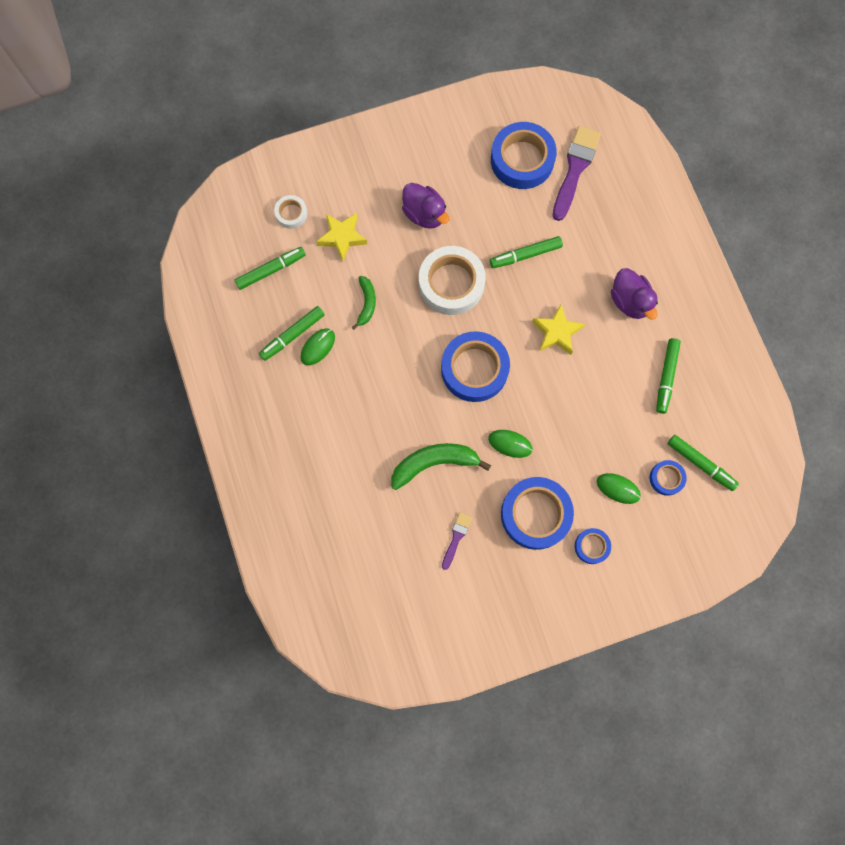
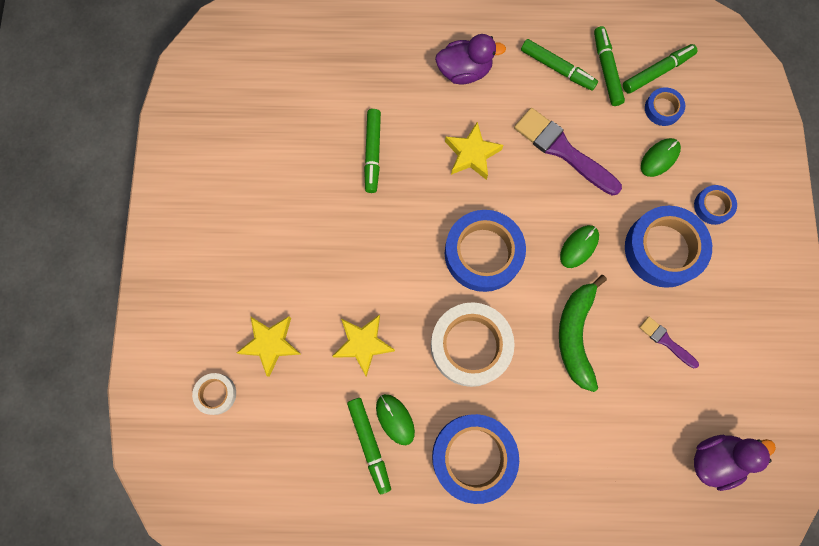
camera: 70 degrees left, 0 degrees up
green marker [235,247,306,290] -> green marker moved to [594,26,625,106]
green banana [351,276,376,330] -> yellow star [332,315,395,377]
purple duck [402,183,449,229] -> purple duck moved to [694,435,776,491]
white tape [419,246,486,315] -> white tape moved to [431,302,515,387]
blue tape [491,122,557,189] -> blue tape moved to [432,414,519,504]
purple brush [552,126,601,221] -> purple brush moved to [514,108,622,196]

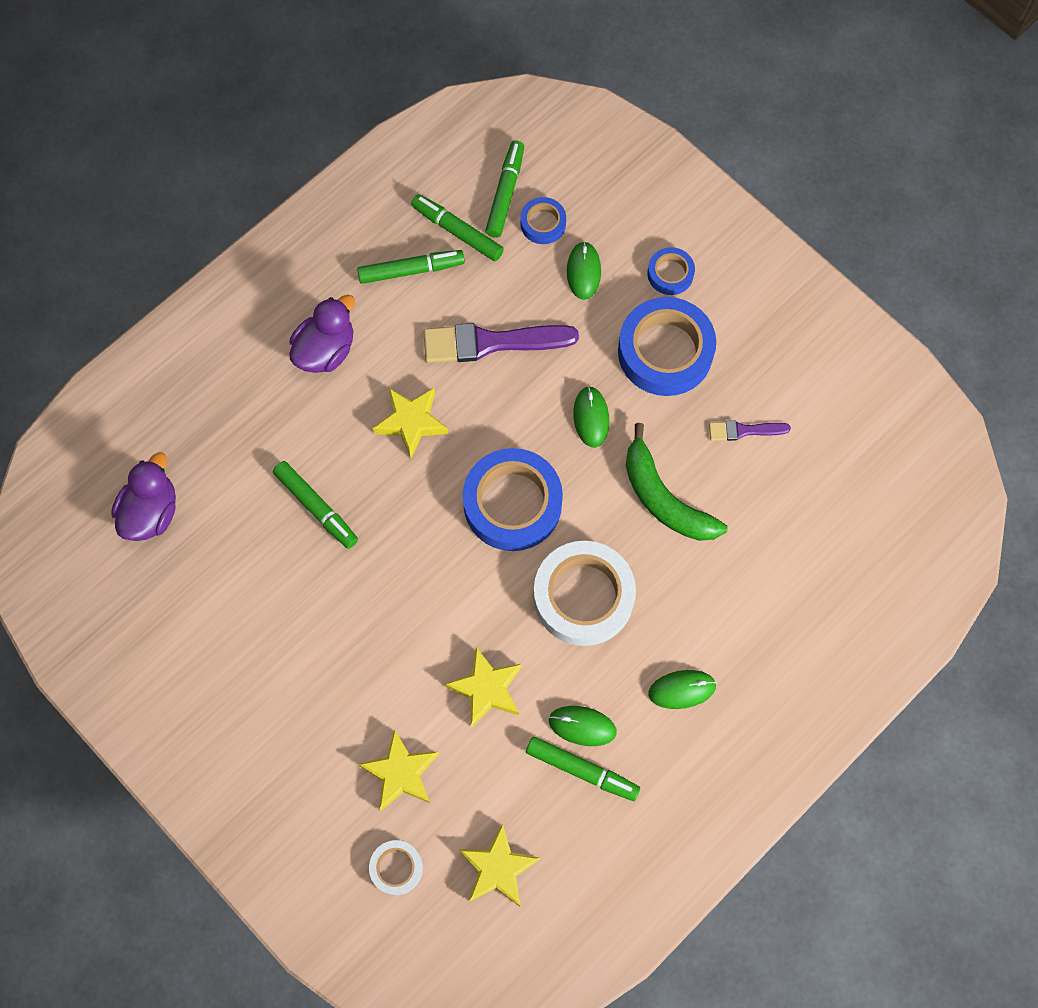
camera: 45 degrees left, 5 degrees down
blue tape [432,414,519,504] -> green mouse [649,670,716,709]
purple duck [694,435,776,491] -> purple duck moved to [111,452,176,541]
none -> yellow star [458,823,540,907]

